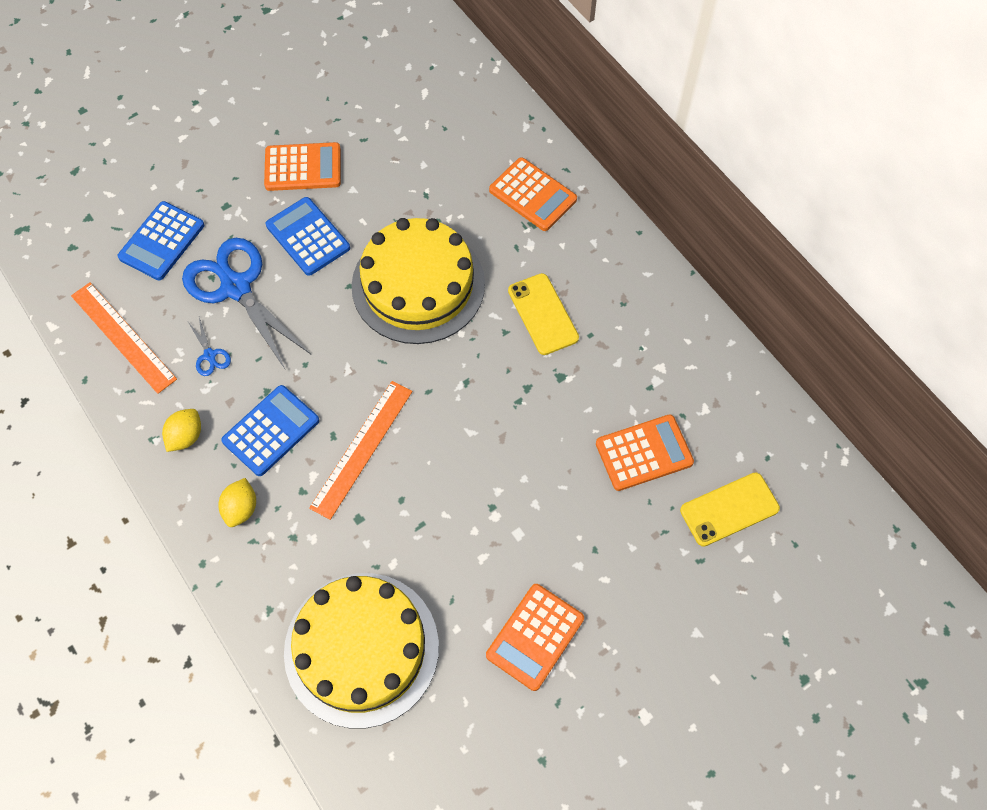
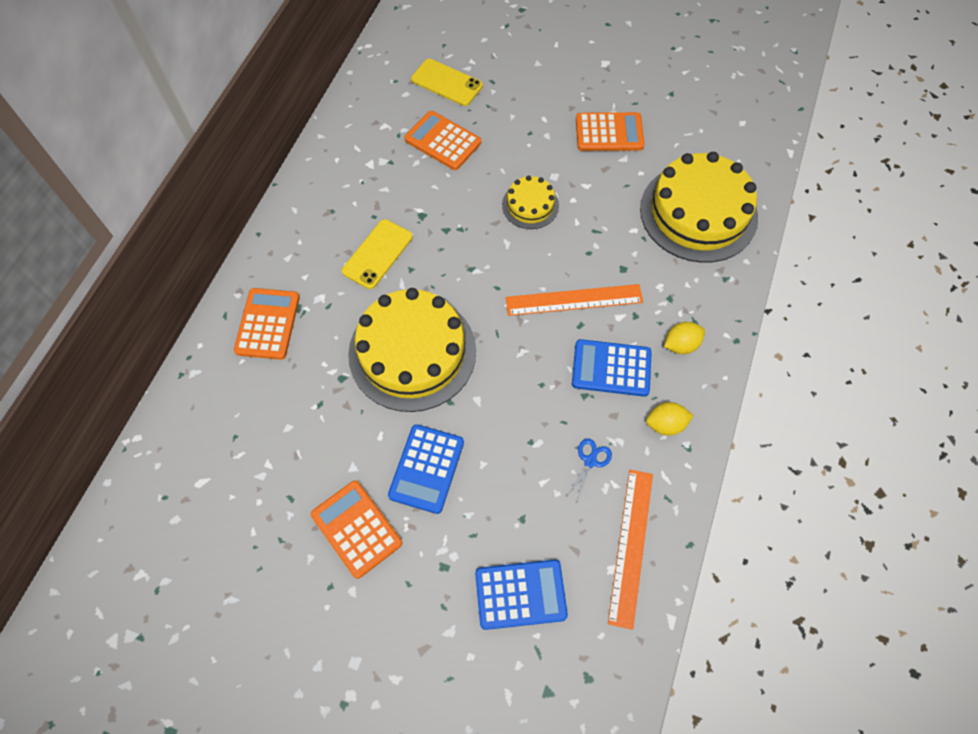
camera: 125 degrees left, 0 degrees up
blue scissors [182,238,311,369] -> none
none -> yellow cake [502,175,559,229]

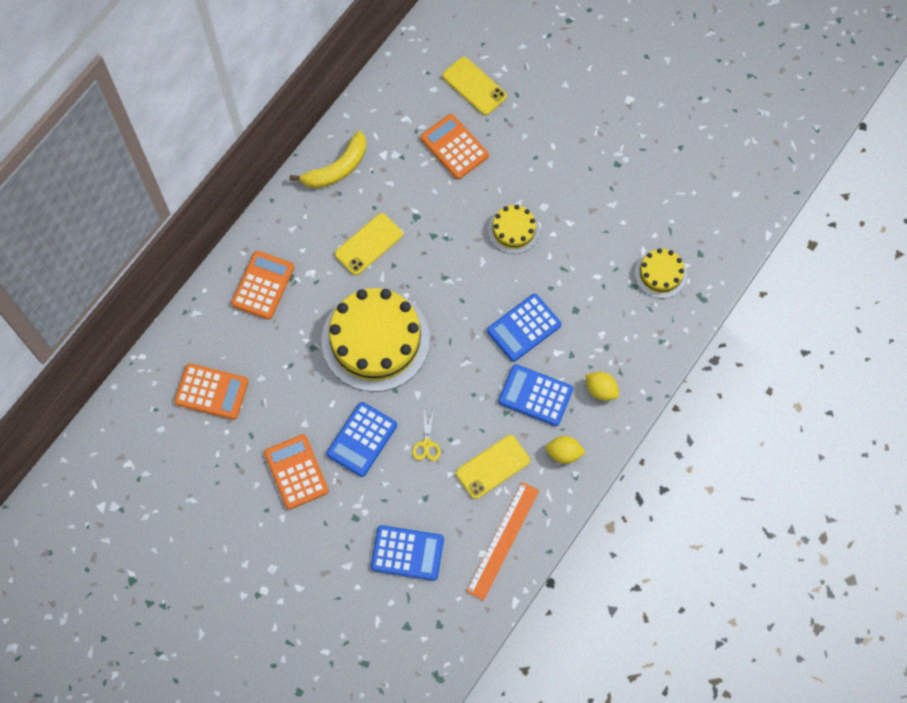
camera: 15 degrees right, 5 degrees up
orange ruler [506,284,643,316] -> blue calculator [487,294,561,362]
blue scissors [566,439,612,502] -> yellow phone [456,435,530,499]
orange calculator [576,112,645,151] -> orange calculator moved to [174,363,249,420]
yellow cake [640,152,758,263] -> yellow cake [635,248,687,298], size x0.49
yellow lemon [664,322,705,354] -> yellow lemon turned 45 degrees clockwise [586,372,619,401]
none -> yellow banana [290,131,366,188]
none -> yellow scissors [412,409,441,461]

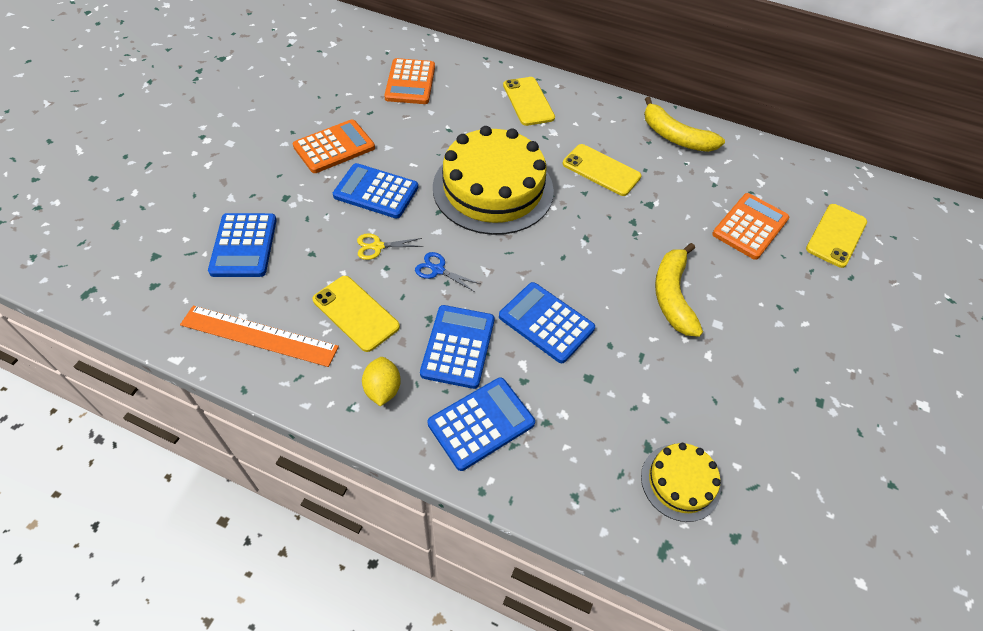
camera: 75 degrees right, 15 degrees down
orange calculator [231,251,294,320] -> yellow phone [503,77,555,126]
yellow cake [488,205,540,254] -> yellow banana [655,243,703,337]
yellow lemon [586,372,619,401] -> blue calculator [428,378,535,471]
none -> blue scissors [415,252,481,292]

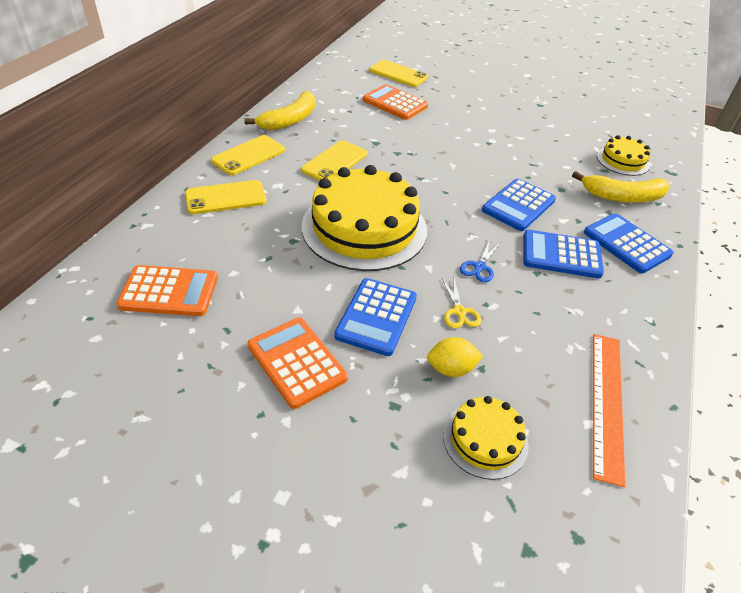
camera: 90 degrees left, 10 degrees down
blue calculator [208,213,277,277] -> yellow cake [443,396,529,480]
yellow phone [313,276,400,352] -> yellow phone moved to [211,135,285,175]
yellow lemon [362,357,401,406] -> yellow lemon moved to [427,337,483,377]
yellow banana [655,243,703,337] -> yellow banana moved to [572,171,670,203]

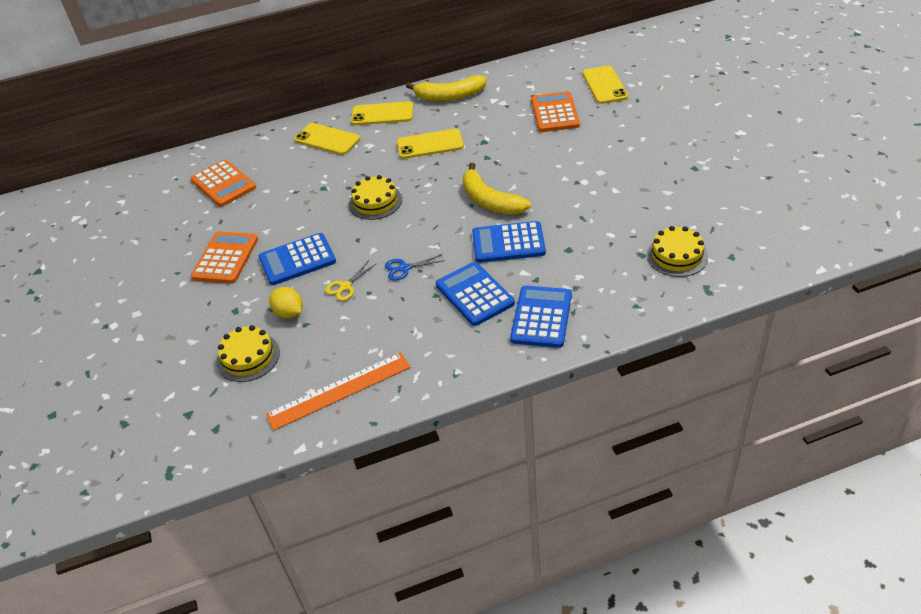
camera: 55 degrees right, 0 degrees up
yellow cake [302,165,427,271] -> yellow cake [349,175,402,220], size x0.49
yellow banana [572,171,670,203] -> yellow banana moved to [463,163,531,215]

